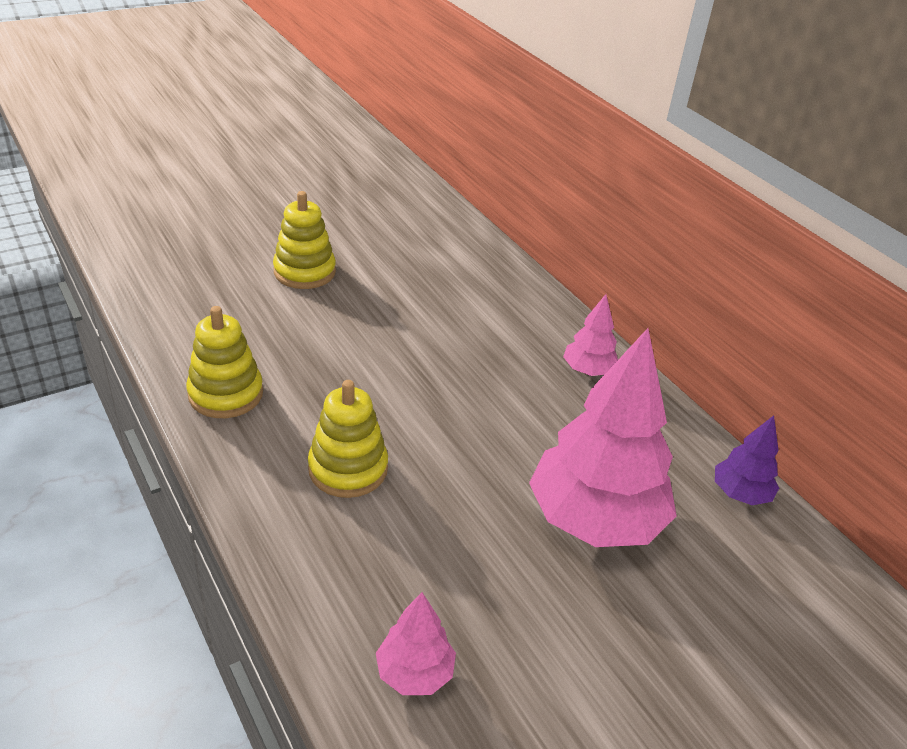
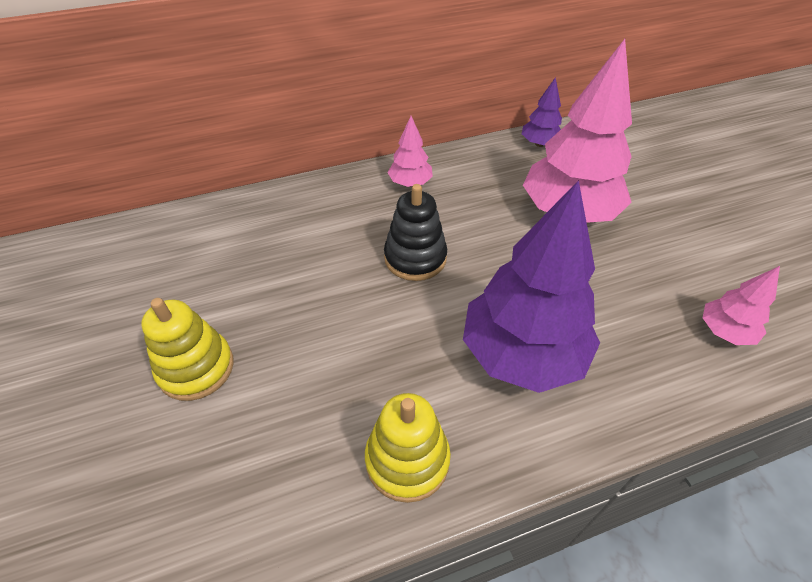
camera: 75 degrees left, 10 degrees up
yellow stacking toy [308,380,388,498] -> purple tree [463,180,600,393]
none -> black stacking toy [384,184,447,281]

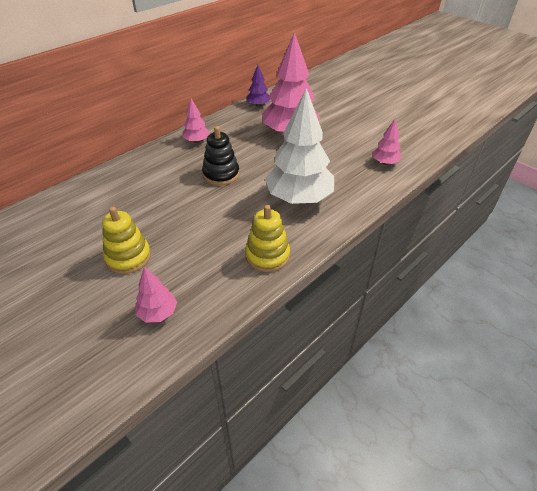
camera: 25 degrees left, 5 degrees down
purple tree [463,180,600,393] -> white tree [265,88,334,204]
none -> pink tree [136,267,177,323]

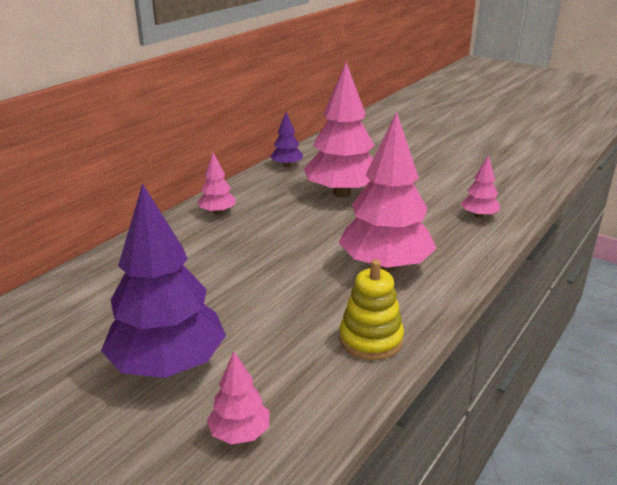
camera: 10 degrees left, 15 degrees down
yellow stacking toy [102,207,151,274] -> purple tree [101,183,226,378]
black stacking toy [202,126,239,185] -> none
white tree [265,88,334,204] -> pink tree [339,111,437,273]

